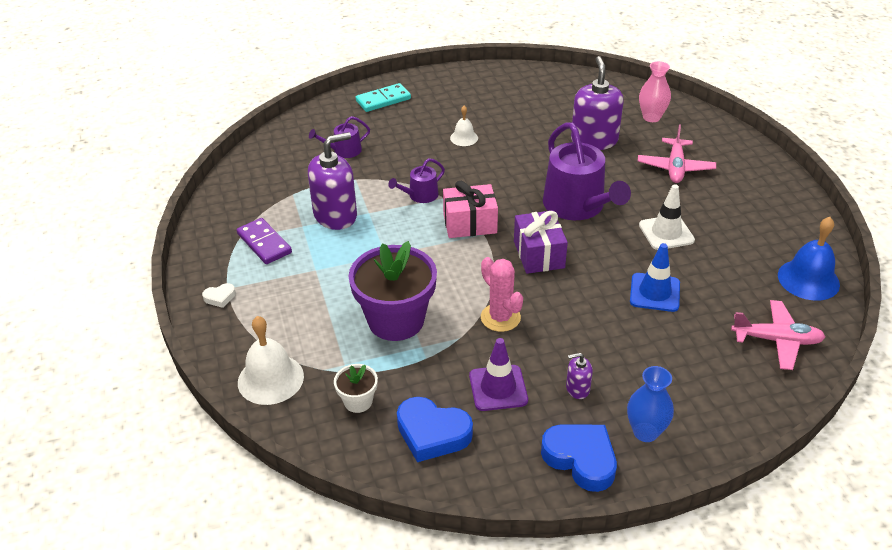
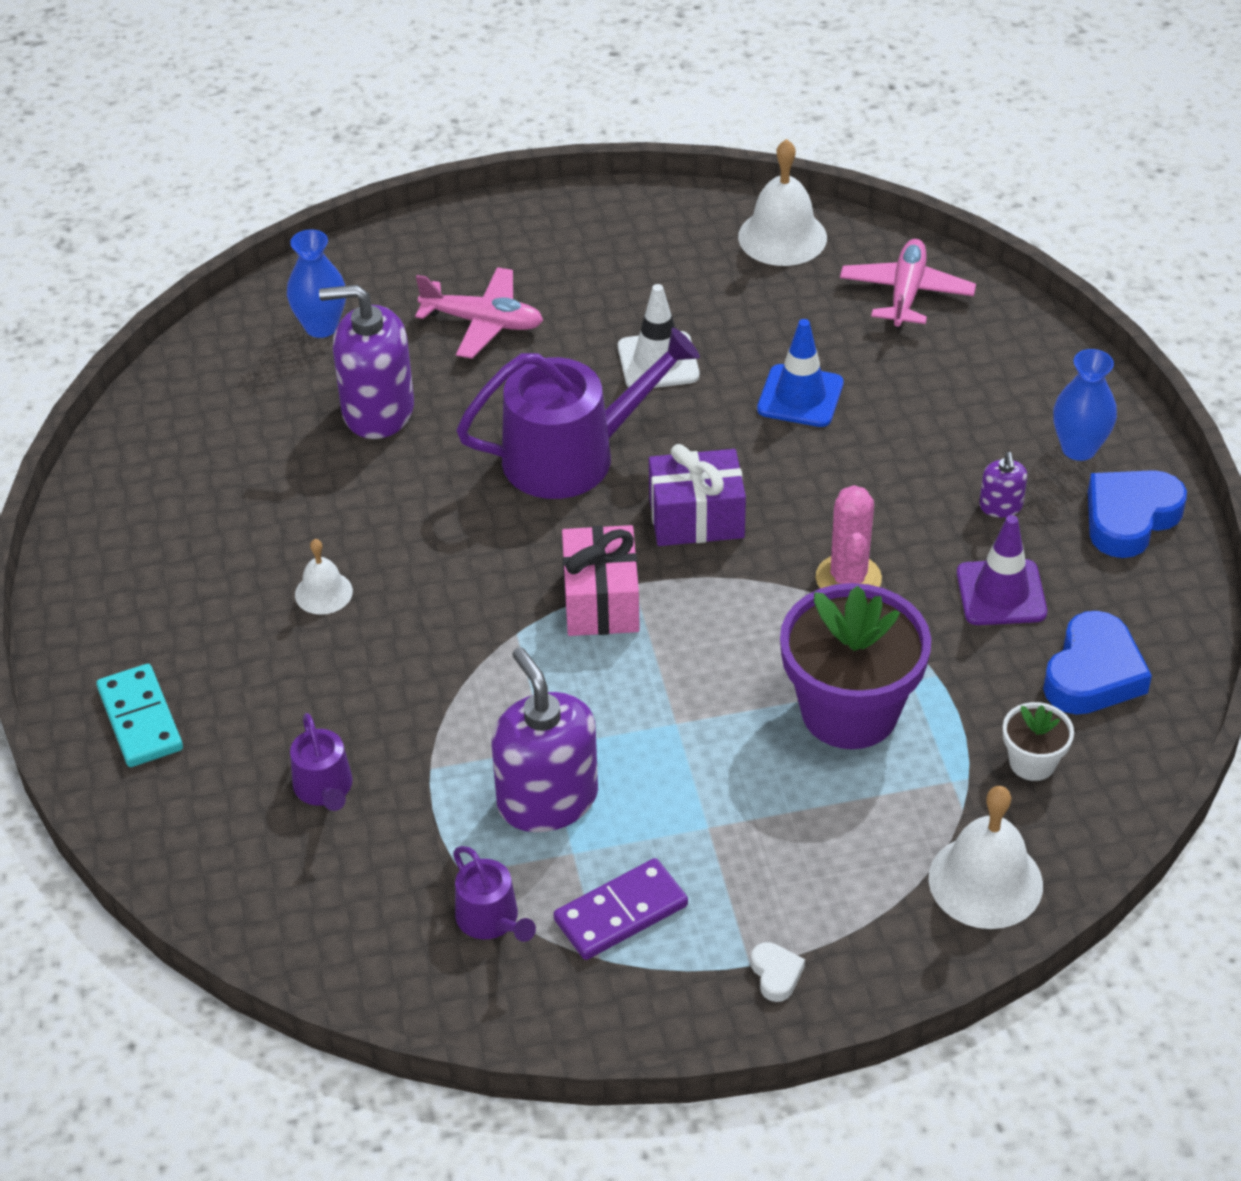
camera: 85 degrees left, 5 degrees up
purple watering can [388,158,445,203] -> purple watering can moved to [453,846,536,942]
pink cactus [481,257,523,332] -> pink cactus turned 60 degrees counterclockwise [816,485,882,588]
pink vase [639,61,671,122] -> blue vase [287,229,346,338]
blue bell [778,217,840,301] -> white bell [738,139,827,266]

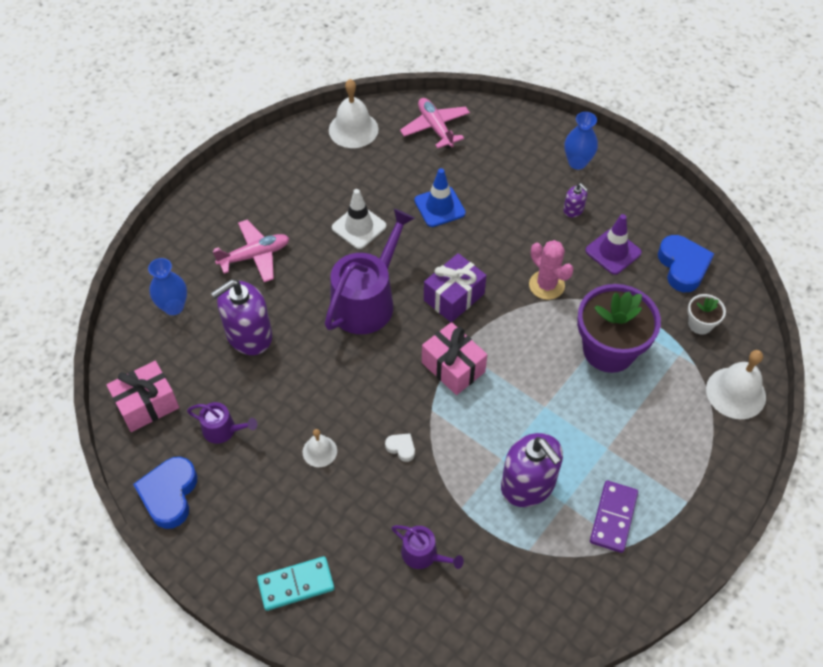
camera: 40 degrees left, 10 degrees up
turquoise domino [96,664,183,767] -> turquoise domino turned 45 degrees counterclockwise [257,556,335,611]
purple watering can [453,846,536,942] -> purple watering can moved to [187,402,257,444]
purple soap dispenser [491,647,598,832] -> purple soap dispenser turned 150 degrees counterclockwise [501,433,563,507]
white heart [751,942,805,1002] -> white heart moved to [385,433,415,462]
blue heart [1088,470,1187,558] -> blue heart moved to [133,457,197,529]
none -> pink gift [106,361,179,432]

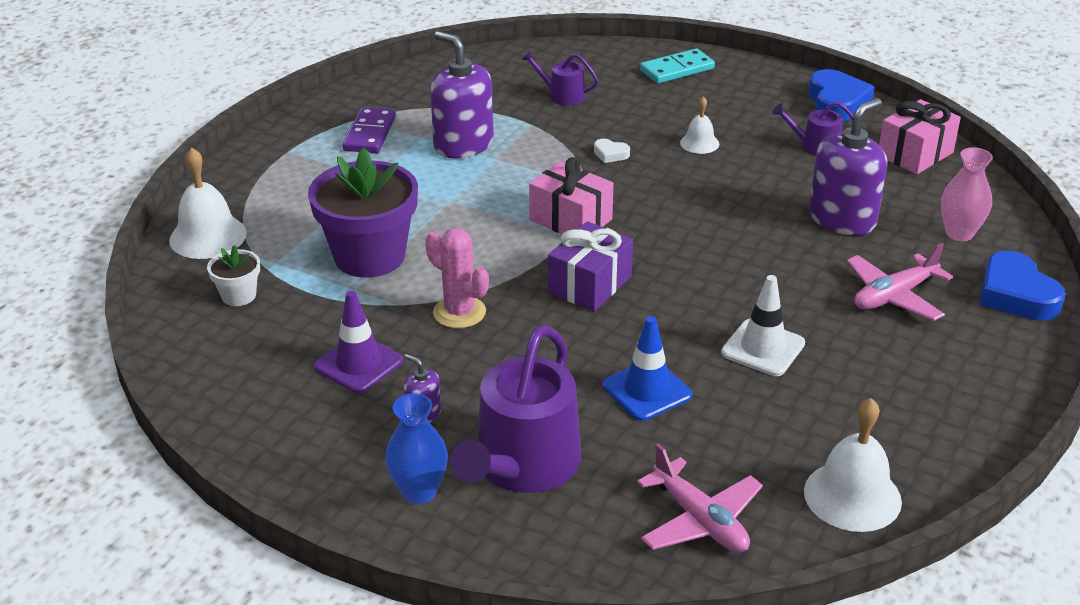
camera: 170 degrees right, 20 degrees down
blue vase [148,258,187,315] -> pink vase [941,147,993,241]
purple watering can [325,209,415,334] -> purple watering can moved to [450,325,581,493]
blue heart [658,235,714,292] -> blue heart moved to [980,251,1065,321]

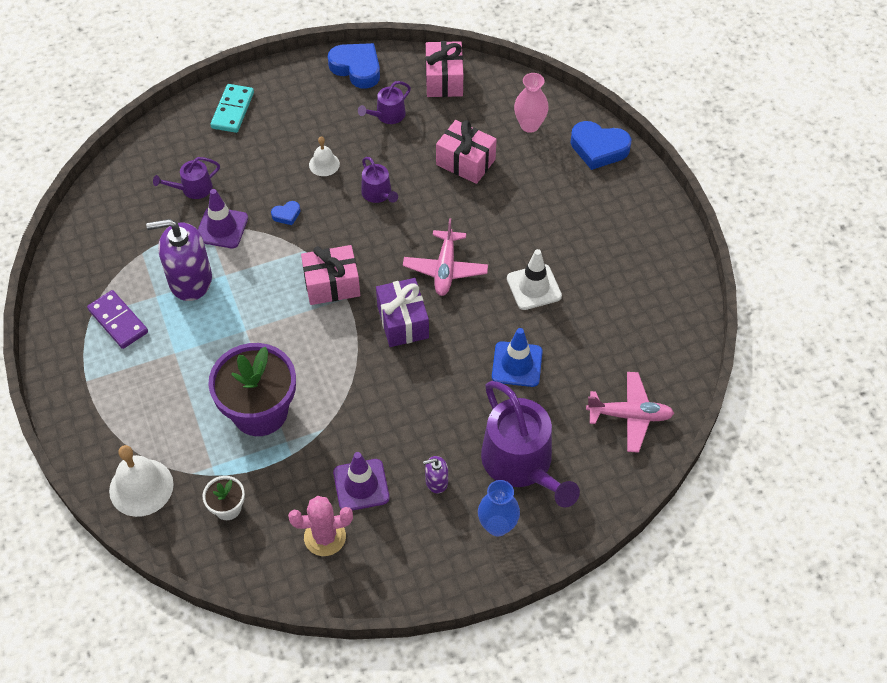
camera: 50 degrees left, 20 degrees up
pink cactus [425,228,489,328] -> pink cactus moved to [288,496,353,556]
white heart [594,139,630,163] -> blue heart [271,201,300,225]
white bell [804,398,902,532] -> none
purple soap dispenser [809,98,887,235] -> pink gift [436,120,497,184]
pink plane [847,243,953,321] -> pink plane moved to [403,218,488,296]
none -> purple traffic cone [198,189,248,248]
none -> purple watering can [361,157,398,203]

